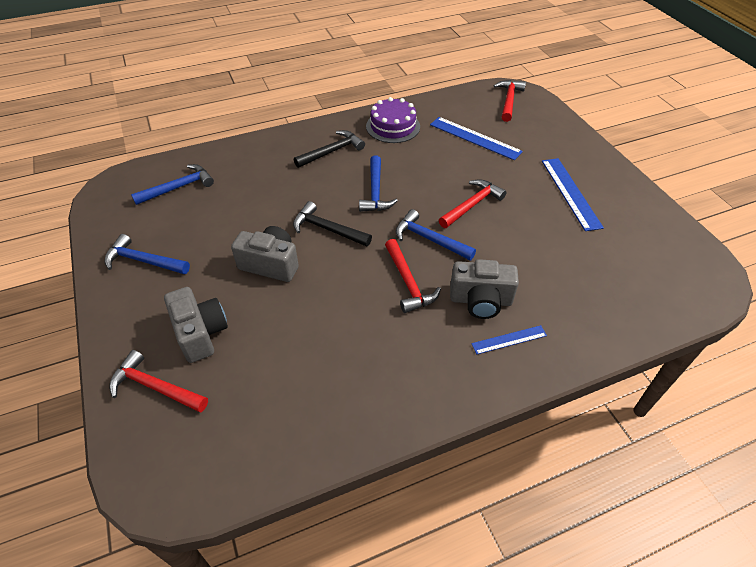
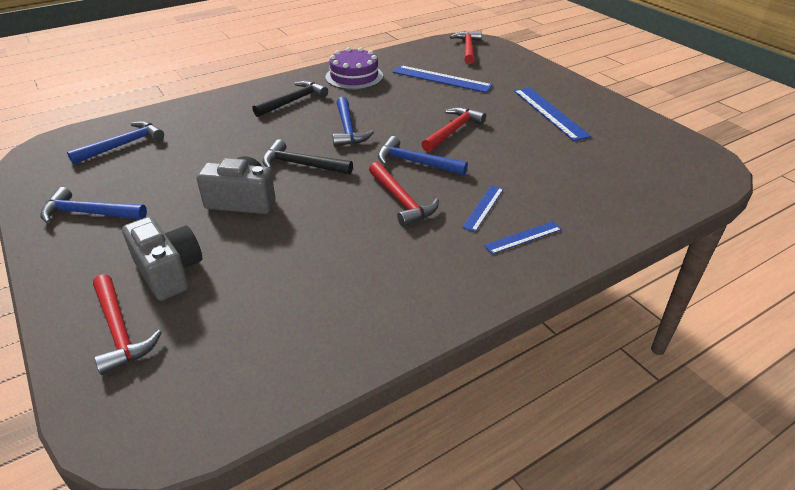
camera: 10 degrees left, 10 degrees down
red hammer [109,350,208,413] -> red hammer turned 135 degrees counterclockwise [93,274,162,375]
grey camera [450,259,519,319] -> blue ruler [462,185,504,232]

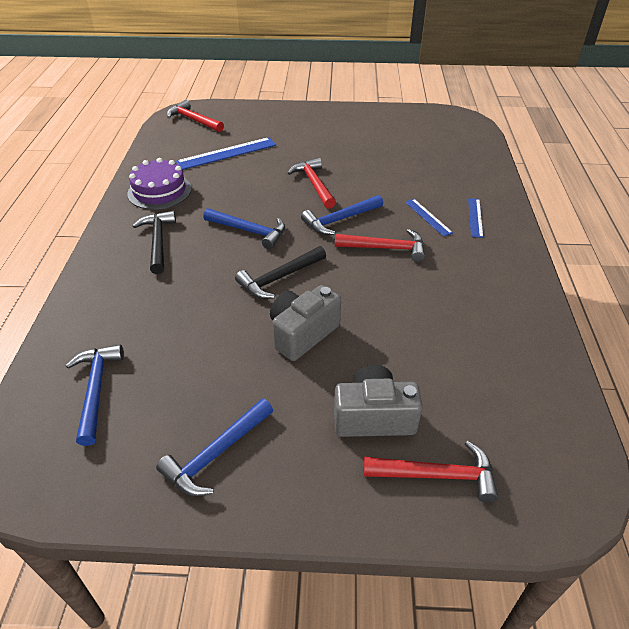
camera: 55 degrees left, 5 degrees up
blue ruler [514,87,592,141] -> none

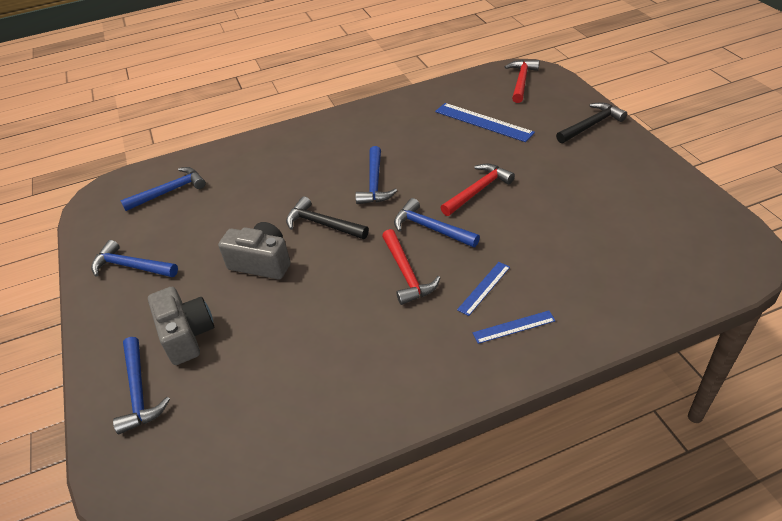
camera: 70 degrees right, 0 degrees up
purple cake [127,158,192,210] -> none
black hammer [133,211,176,274] -> black hammer moved to [556,102,627,143]
red hammer [363,441,499,503] -> blue hammer [113,337,170,434]

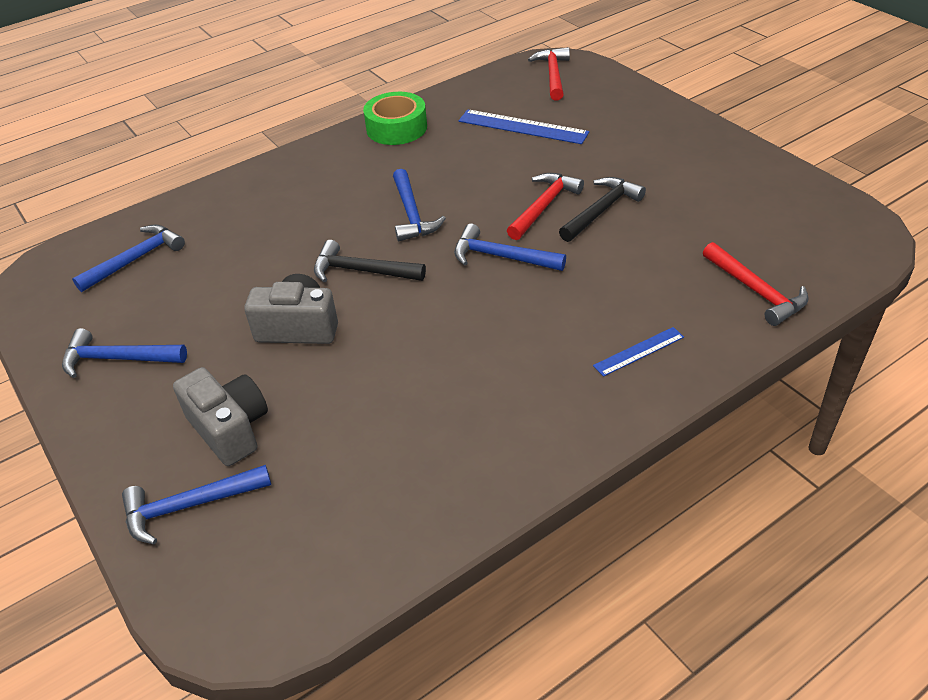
camera: 15 degrees left, 0 degrees up
blue hammer [113,337,170,434] -> blue hammer turned 105 degrees clockwise [122,465,271,545]
red hammer [382,229,440,305] -> red hammer moved to [703,242,809,326]
blue ruler [457,262,510,316] -> none
black hammer [556,102,627,143] -> black hammer moved to [559,177,646,242]
none -> green tape [363,92,427,145]

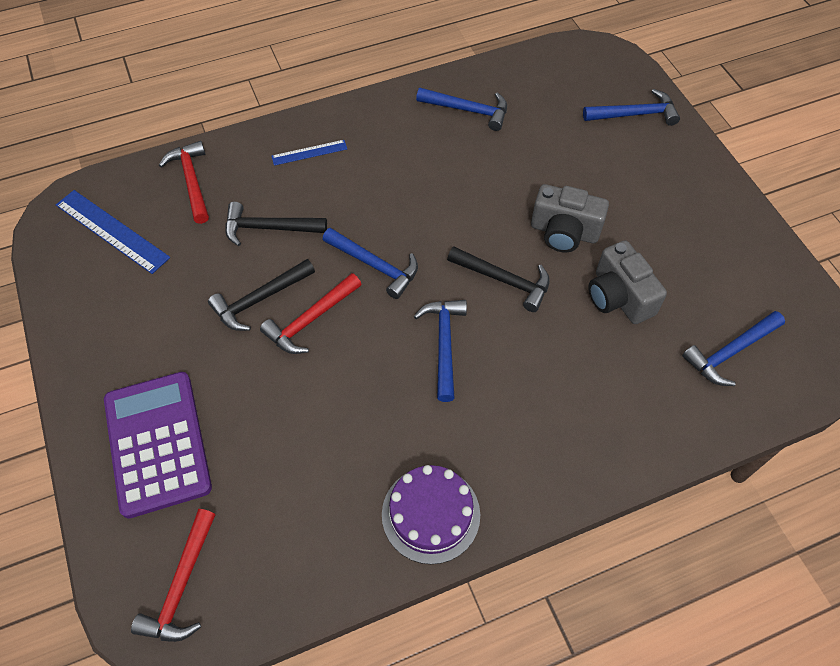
camera: 170 degrees left, 15 degrees up
blue hammer [62,328,187,378] -> blue hammer moved to [416,88,507,131]
grey camera [173,367,268,466] -> grey camera moved to [588,240,667,324]
green tape [363,92,427,145] -> purple cake [382,465,480,564]
blue ruler [459,109,589,144] -> blue ruler moved to [56,190,170,274]
none -> purple calculator [104,372,212,519]
none -> black hammer [225,202,327,246]

